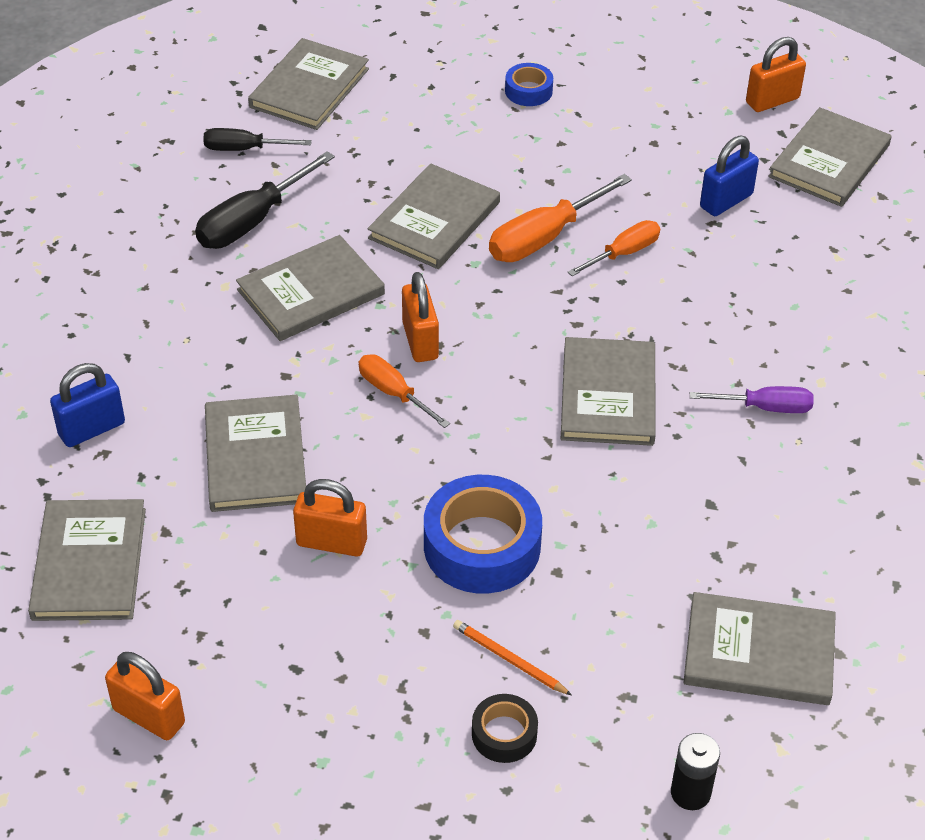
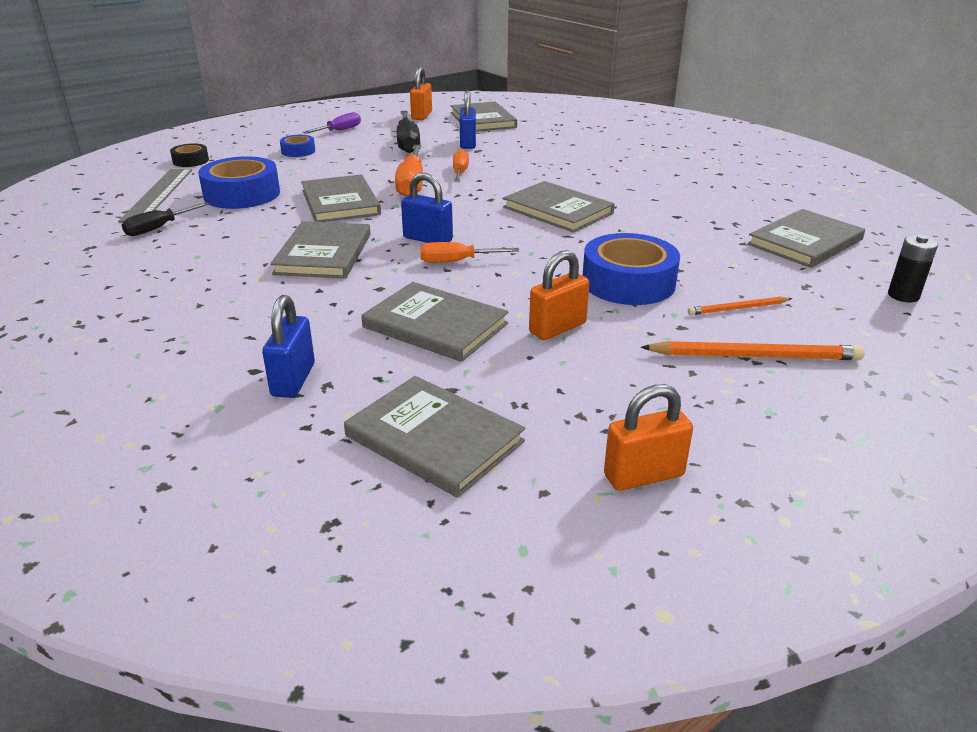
camera: 50 degrees left, 15 degrees down
black screwdriver [195,151,335,249] -> black screwdriver moved to [397,111,420,153]
grey book [248,38,369,130] -> grey ruler [118,169,192,223]
orange padlock [402,272,439,362] -> blue padlock [401,173,453,243]
black tape [472,694,538,763] -> black tape moved to [170,144,209,167]
purple screwdriver [690,386,814,413] -> purple screwdriver moved to [303,112,361,134]
none -> blue tape [198,156,280,209]
none -> orange pencil [641,341,865,360]

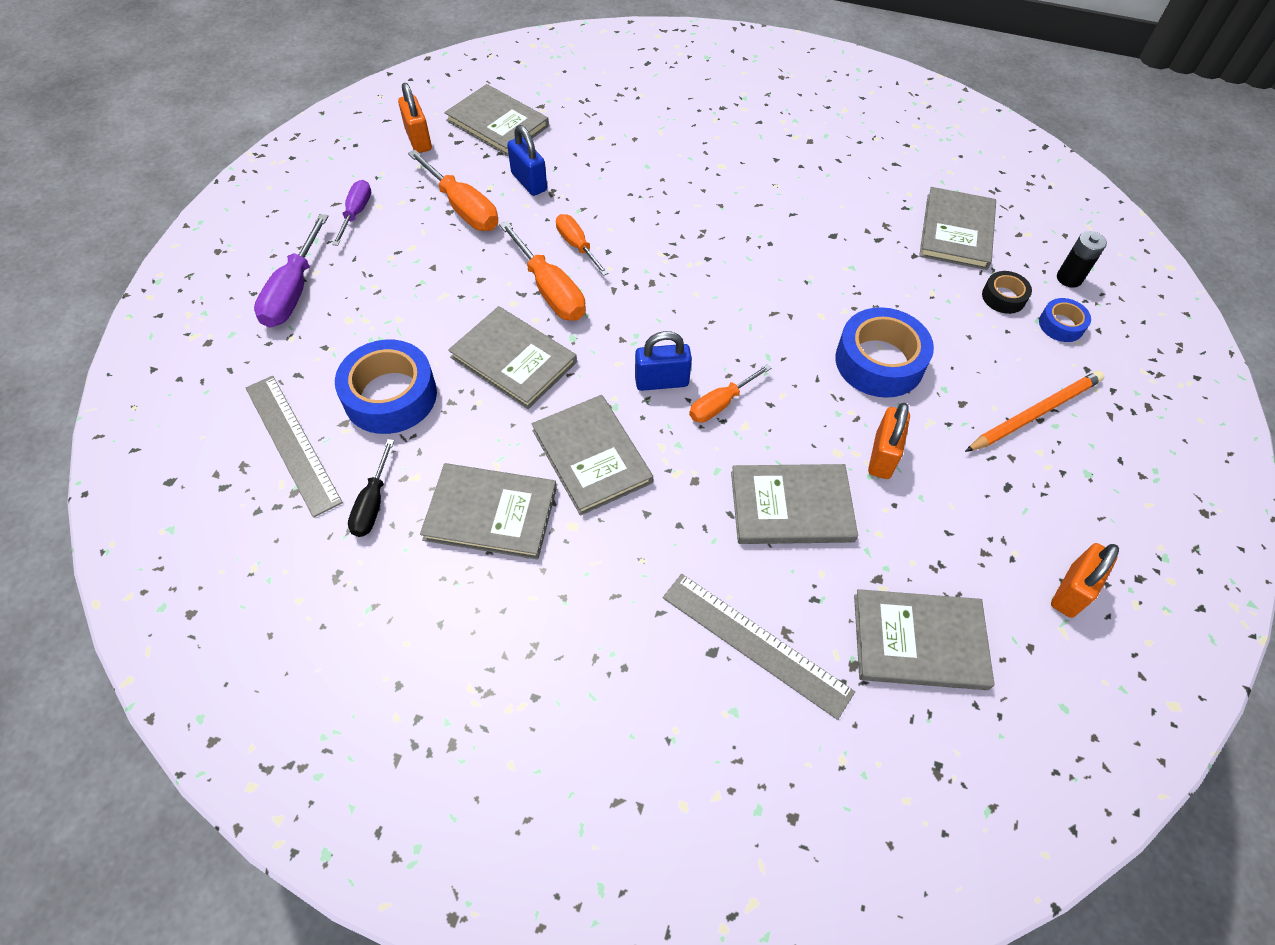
camera: 35 degrees left, 25 degrees up
black tape [170,144,209,167] -> black tape moved to [982,271,1032,314]
blue padlock [262,295,315,398] -> grey ruler [663,574,855,720]
blue tape [280,135,315,157] -> blue tape moved to [1039,298,1091,342]
black screwdriver [397,111,420,153] -> orange screwdriver [408,150,498,231]
grey book [503,181,614,233] -> grey book moved to [420,463,557,560]
orange pencil [688,297,792,315] -> none
none -> purple screwdriver [254,214,328,328]

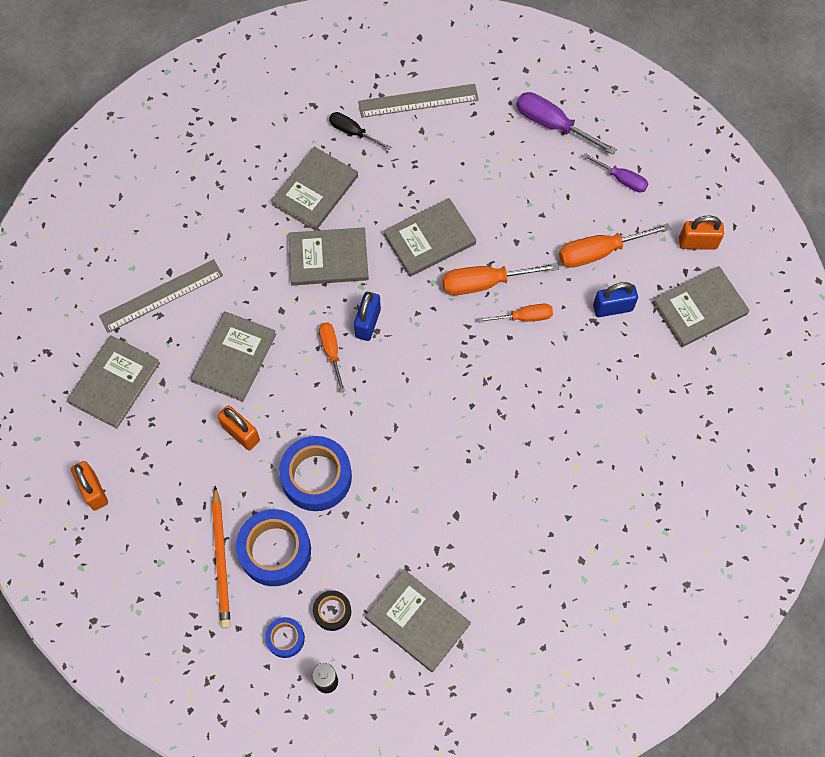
camera: 115 degrees right, 10 degrees up
blue tape [335,340,437,434] -> blue tape moved to [236,509,311,586]

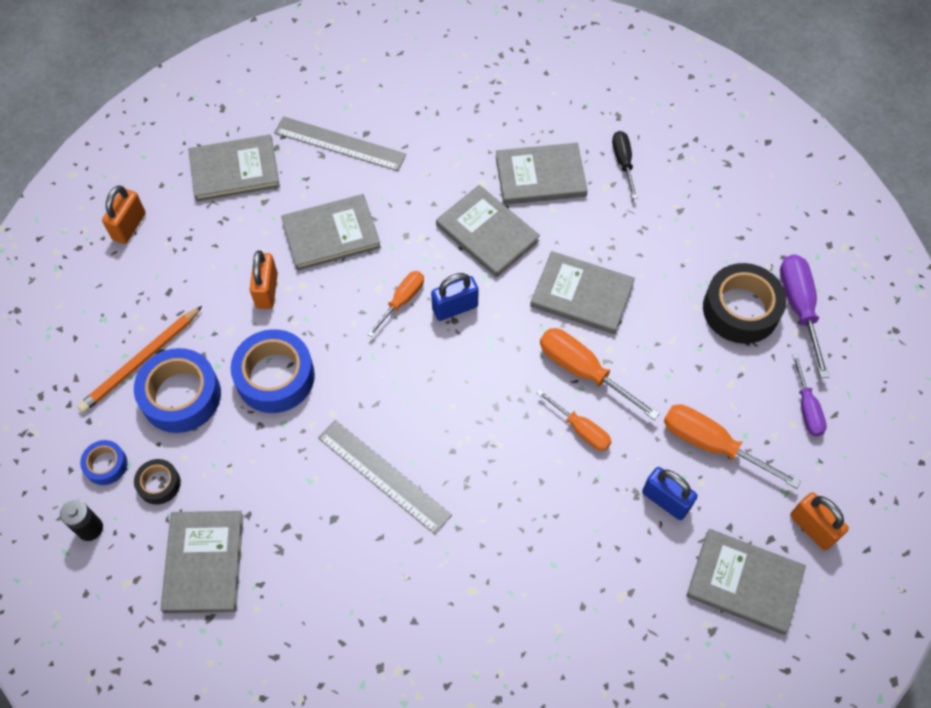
camera: 50 degrees right, 5 degrees down
grey ruler [358,84,479,118] -> grey ruler moved to [318,420,452,534]
none -> black tape [703,263,786,344]

